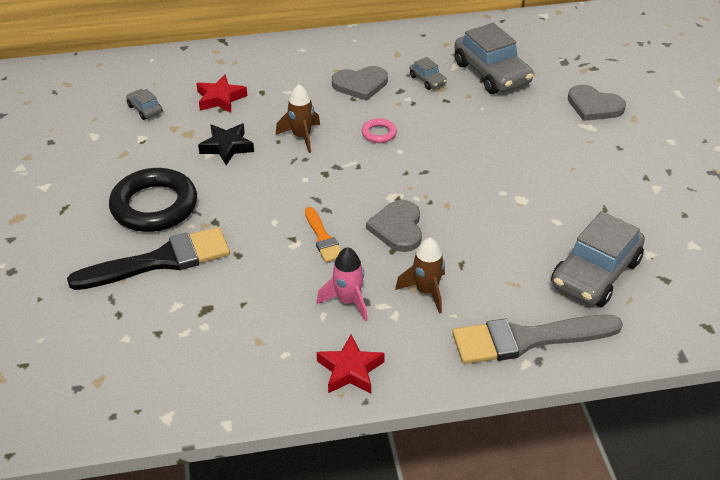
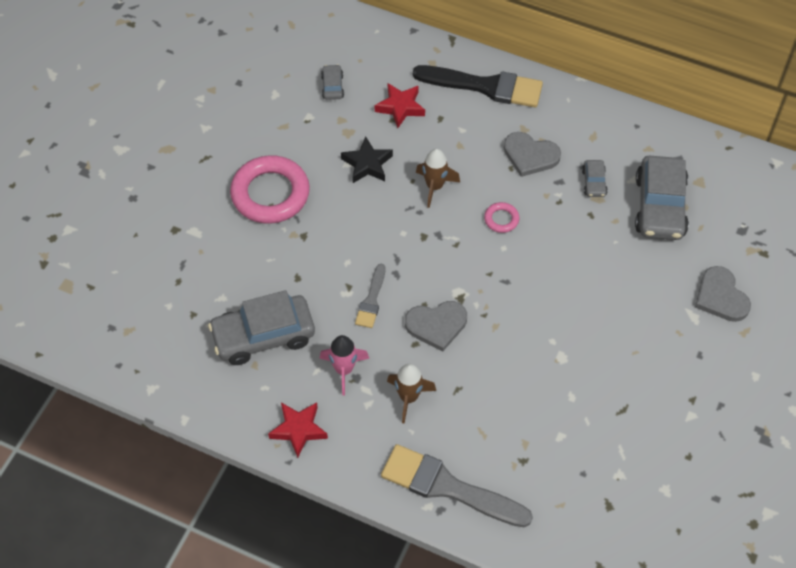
camera: 35 degrees right, 15 degrees up
black brush [67,227,230,290] -> black brush moved to [413,65,543,108]
black ring [109,168,197,232] -> pink ring [230,155,310,224]
orange brush [305,207,341,262] -> grey brush [355,264,385,328]
grey heart [366,200,422,252] -> grey heart turned 135 degrees counterclockwise [405,301,467,352]
grey car [551,211,645,307] -> grey car moved to [208,290,315,365]

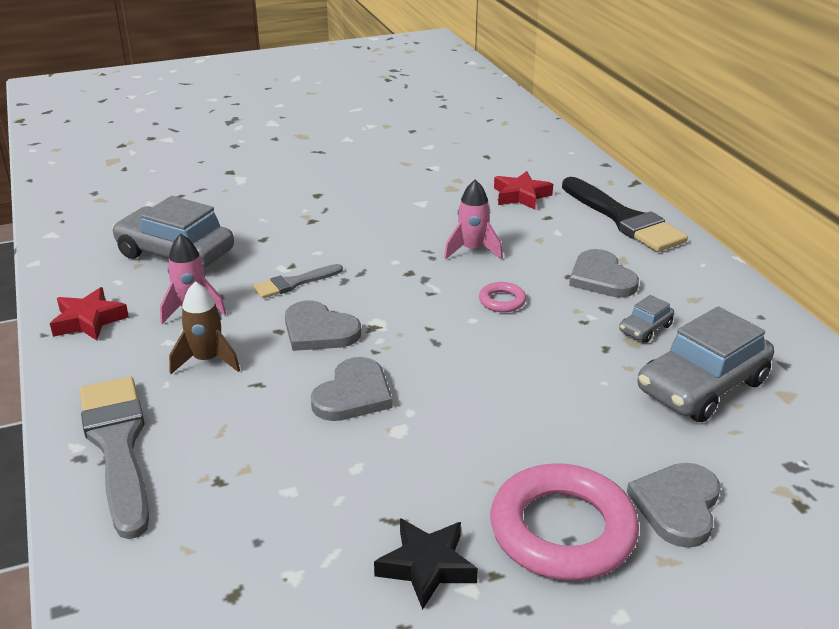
camera: 45 degrees right, 25 degrees down
pink ring [230,155,310,224] -> pink ring moved to [490,463,639,581]
grey car [321,64,344,100] -> none
black star [341,136,393,183] -> black star moved to [374,518,478,610]
brown rocket [416,149,460,208] -> pink rocket [444,179,503,260]
none -> grey heart [311,357,393,421]

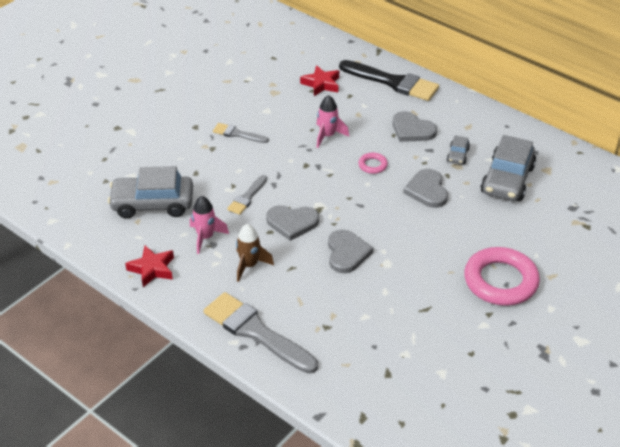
camera: 30 degrees left, 10 degrees up
black star [374,518,478,610] -> none
grey heart [627,463,720,548] -> grey heart moved to [403,169,448,208]
none -> grey brush [213,123,269,143]

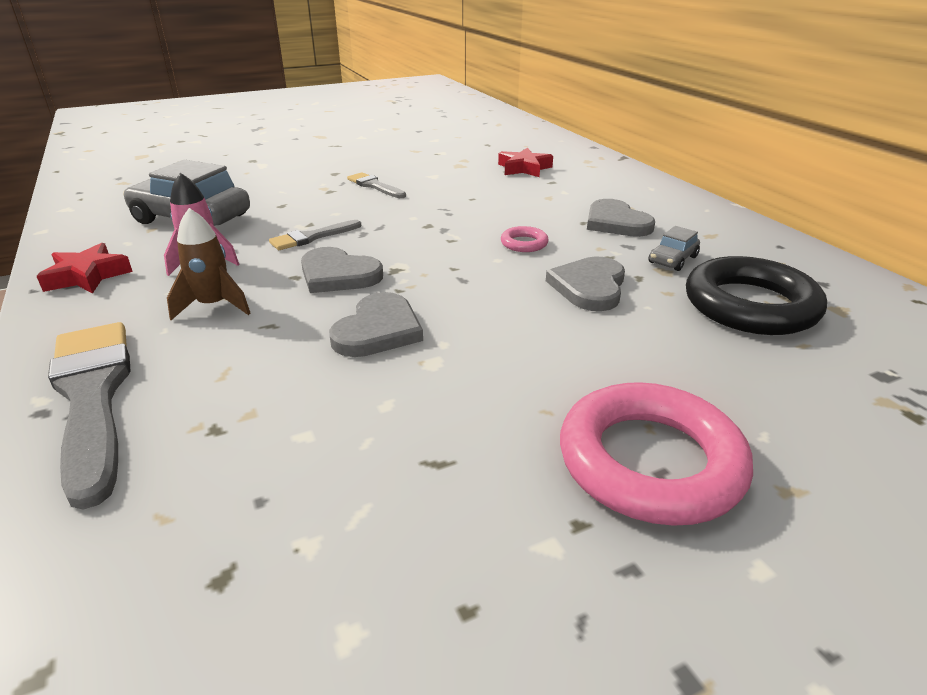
camera: 25 degrees right, 10 degrees down
pink rocket [317,95,349,148] -> none
black brush [339,60,439,101] -> none
grey car [481,135,536,201] -> black ring [686,256,827,335]

